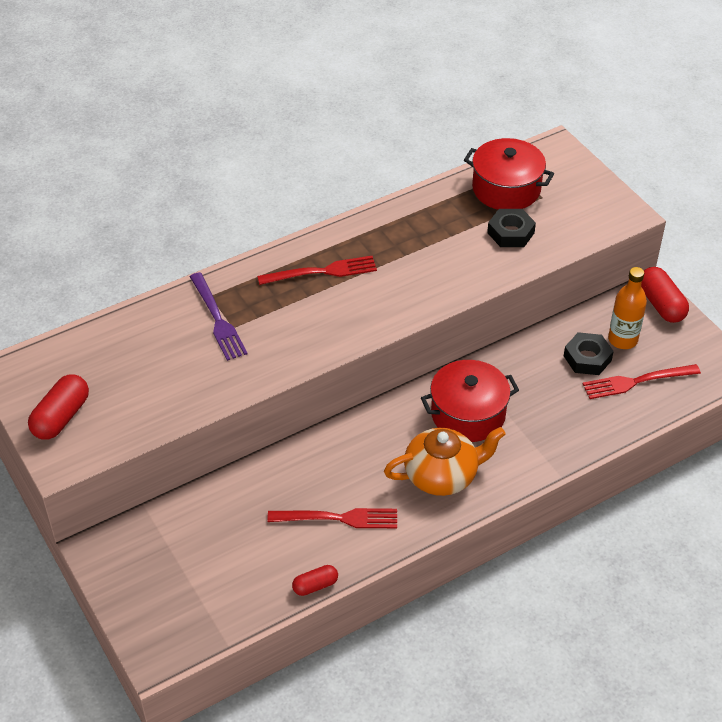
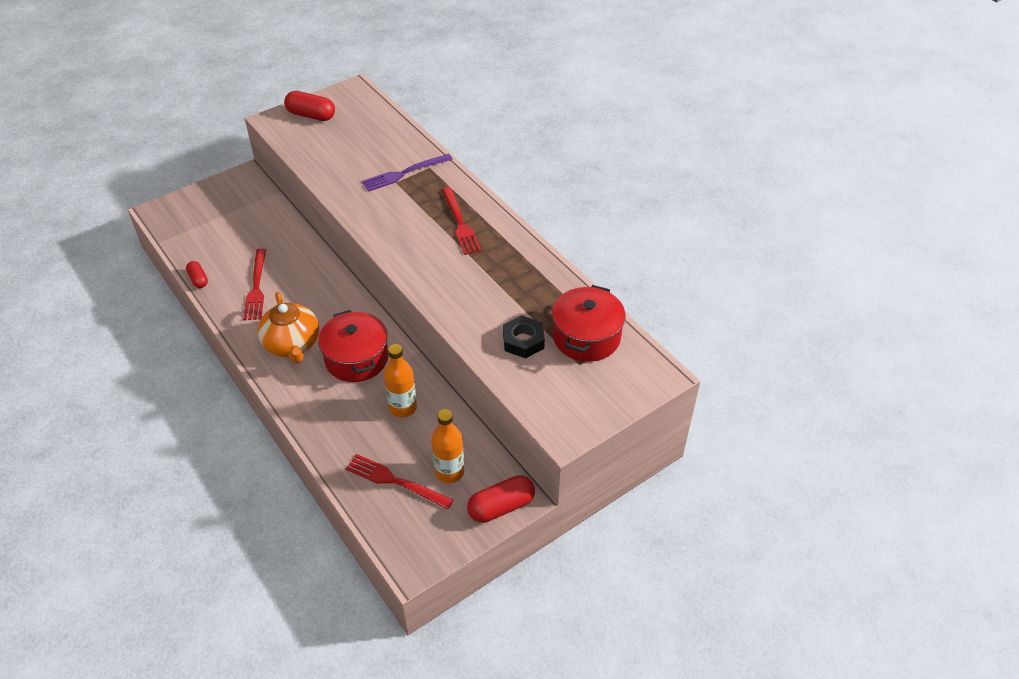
camera: 85 degrees right, 0 degrees up
black nut [564,332,614,375] -> none
red fork [583,364,701,399] -> red fork turned 45 degrees counterclockwise [346,454,453,509]
none -> orange bottle [384,344,417,418]

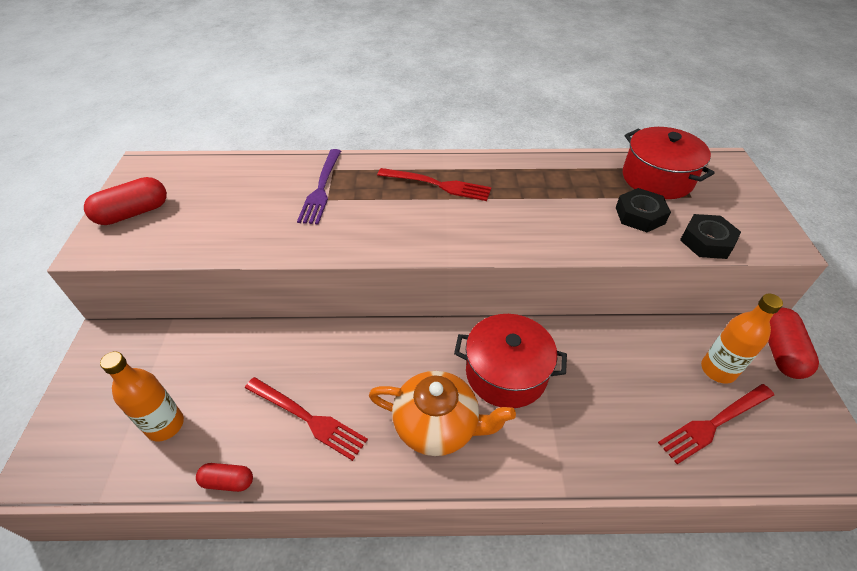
camera: 55 degrees left, 0 degrees up
orange bottle [384,344,417,418] -> orange bottle moved to [100,351,184,441]
none -> black nut [680,214,741,259]

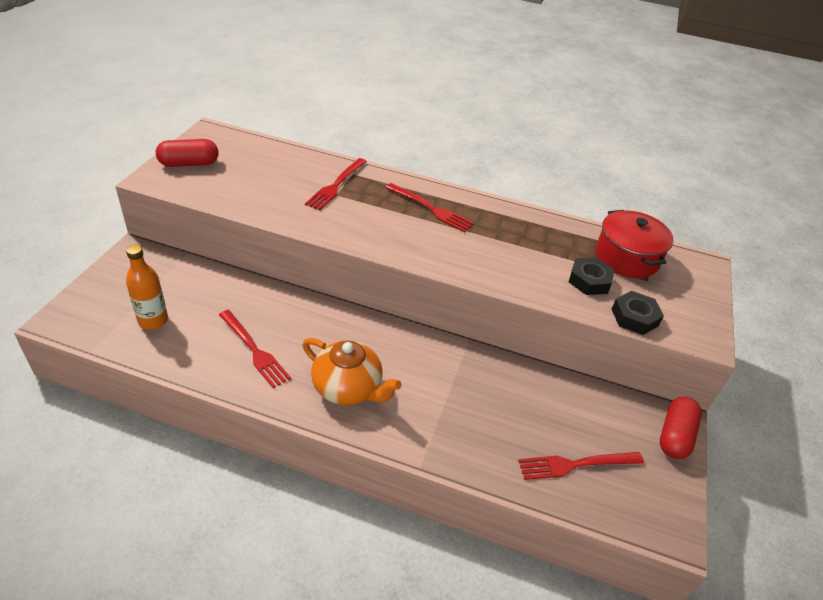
camera: 15 degrees right, 5 degrees down
red capsule [196,463,253,492] -> none
purple fork [297,149,341,224] -> red fork [305,158,367,210]
red pot [454,314,567,408] -> none
orange bottle [701,293,783,384] -> none

